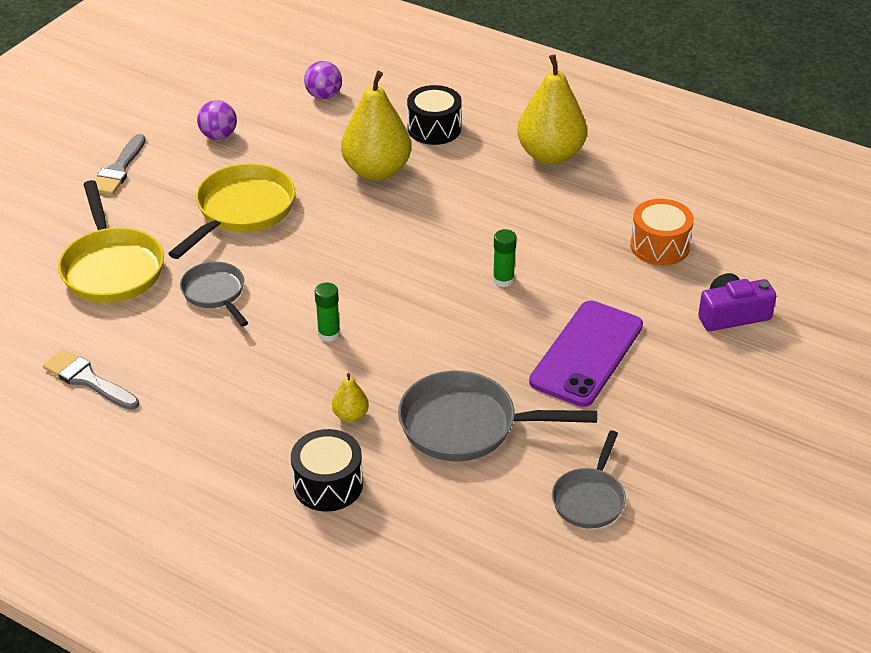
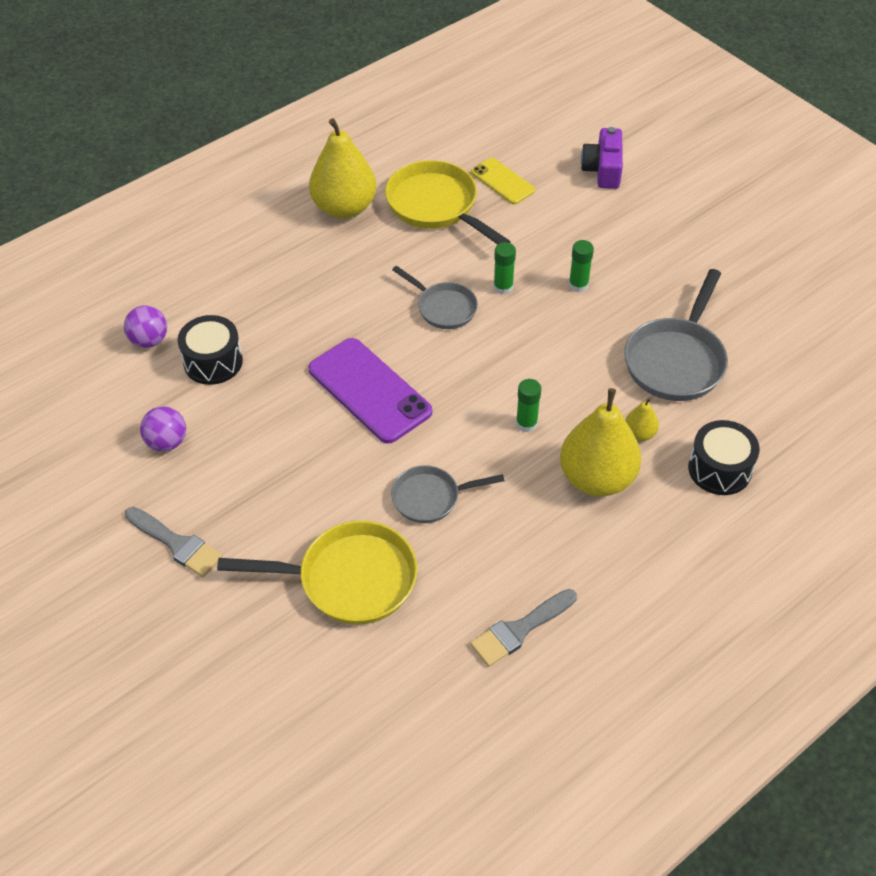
camera: 70 degrees left, 10 degrees up
yellow pan [168,163,295,259] -> yellow pan moved to [385,160,511,245]
yellow pear [341,71,411,181] -> yellow pear moved to [560,388,641,497]
black drum [407,85,462,145] -> black drum moved to [178,315,243,385]
purple phone [529,301,643,407] -> purple phone moved to [308,338,432,444]
grey pan [552,430,626,528] -> grey pan moved to [392,266,478,329]
orange drum [630,199,694,266] -> yellow phone [471,158,535,204]
none -> green glue stick [569,240,594,292]

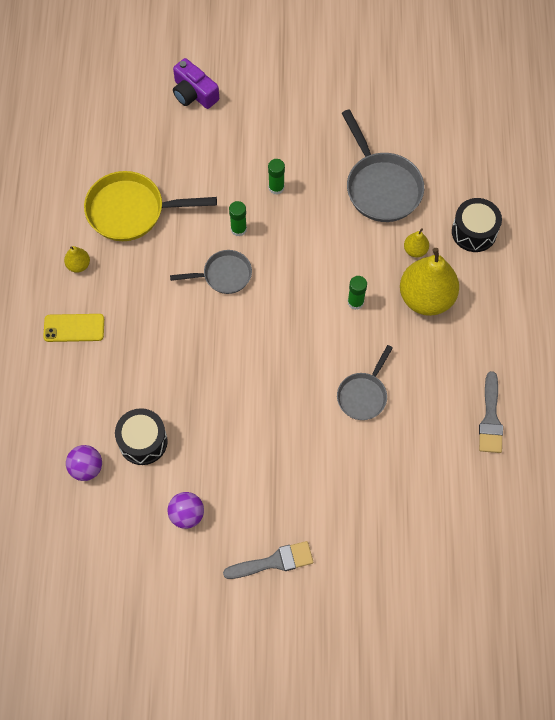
camera: 50 degrees left, 15 degrees up
yellow pan [217,521,417,625] -> none
purple phone [308,338,432,444] -> none
yellow pear [309,118,377,219] -> yellow pear [64,246,90,273], size x0.44
yellow phone [471,158,535,204] -> yellow phone moved to [43,314,104,342]

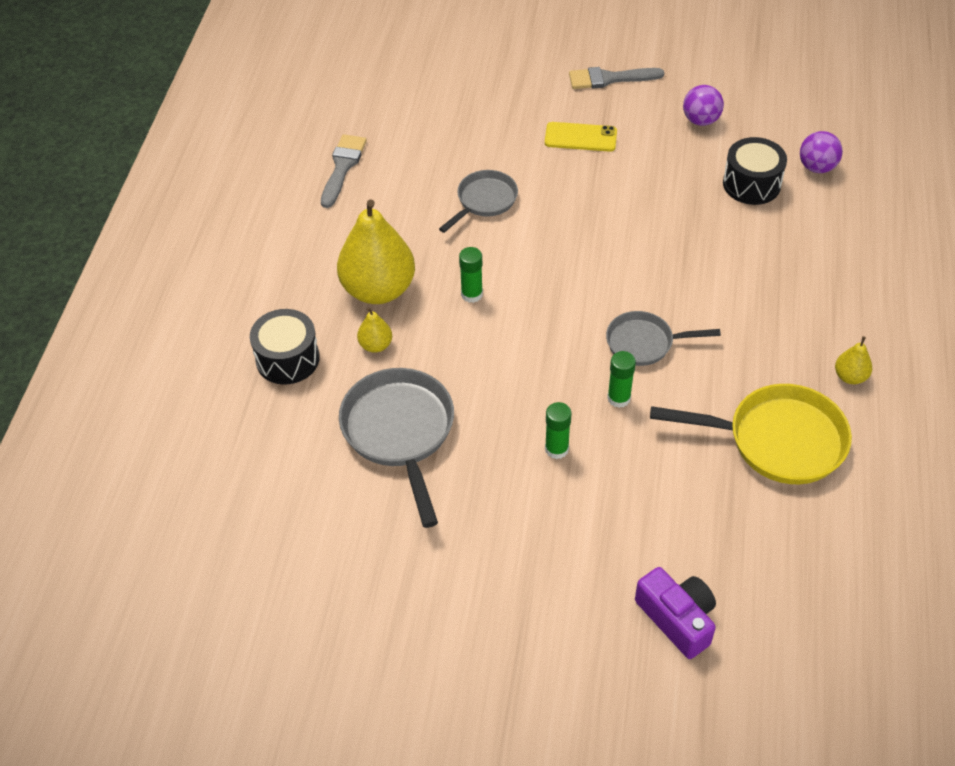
camera: 170 degrees left, 15 degrees down
yellow phone [43,314,104,342] -> yellow phone moved to [545,122,617,152]

